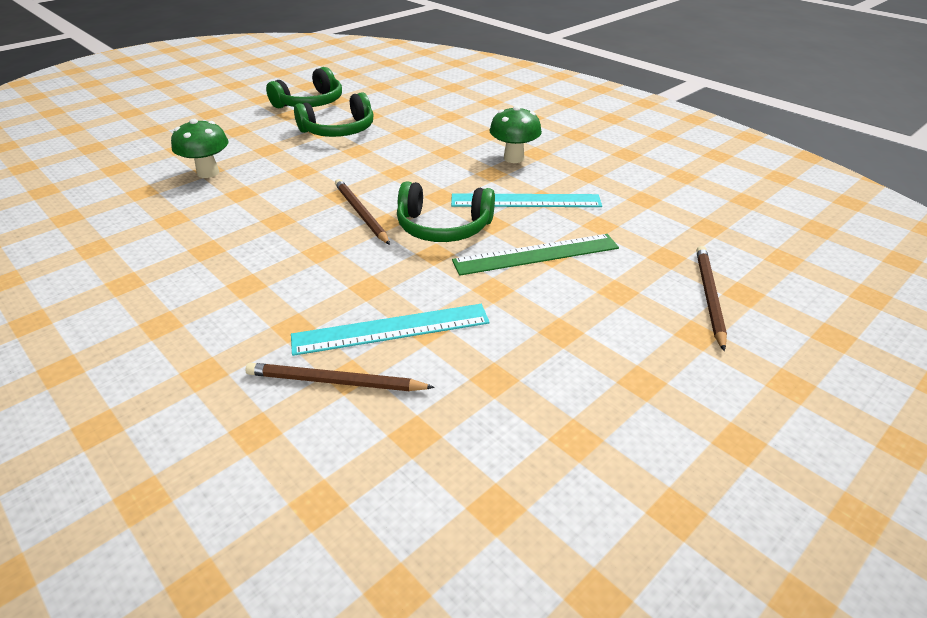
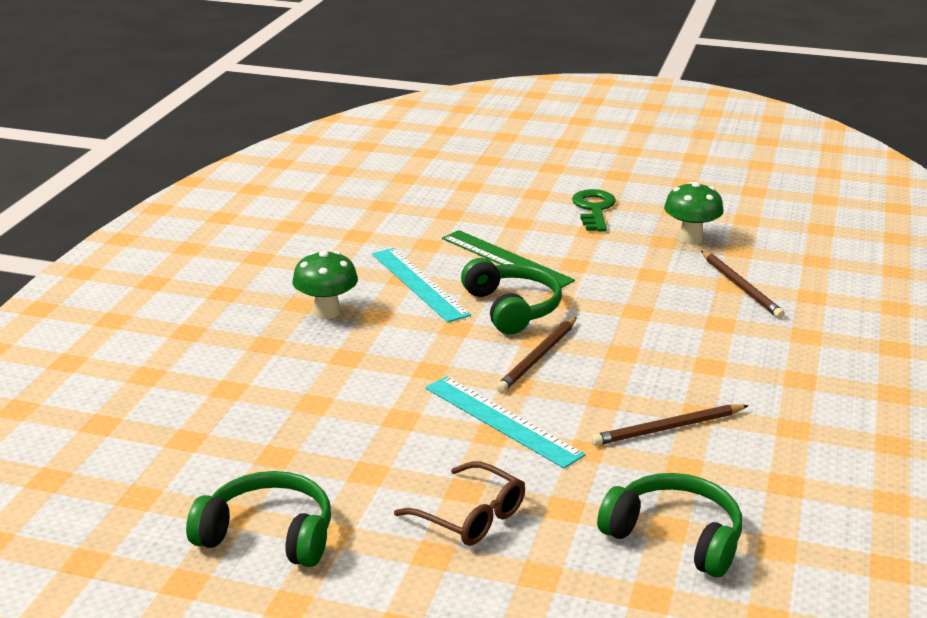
camera: 120 degrees left, 10 degrees down
green mushroom [171,119,229,178] -> green mushroom moved to [664,182,724,244]
turquoise ruler [291,304,490,356] -> turquoise ruler moved to [425,376,586,469]
green headphones [294,92,373,137] -> green headphones moved to [597,473,742,577]
brown pencil [696,246,727,351] -> brown pencil moved to [591,404,749,446]
none -> brown glasses [394,461,525,546]
none -> green key [572,189,616,232]

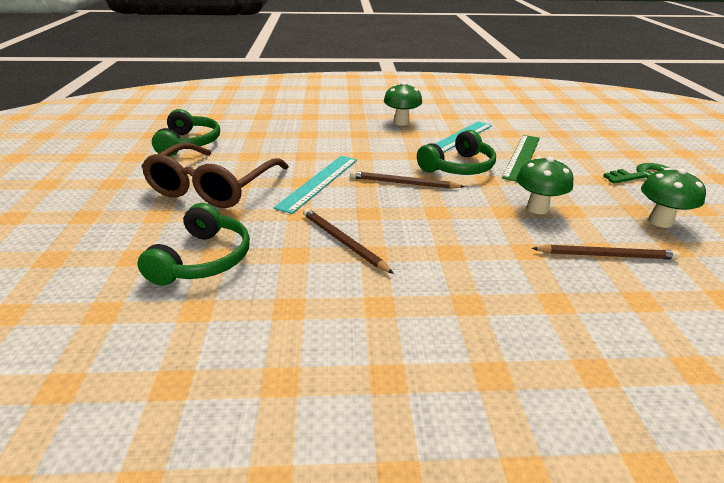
camera: 70 degrees right, 5 degrees up
brown glasses [394,461,525,546] -> brown glasses [141,143,289,208], size x1.76
brown pencil [701,251,785,318] -> brown pencil turned 135 degrees counterclockwise [532,245,680,260]
none -> green mushroom [516,157,573,214]

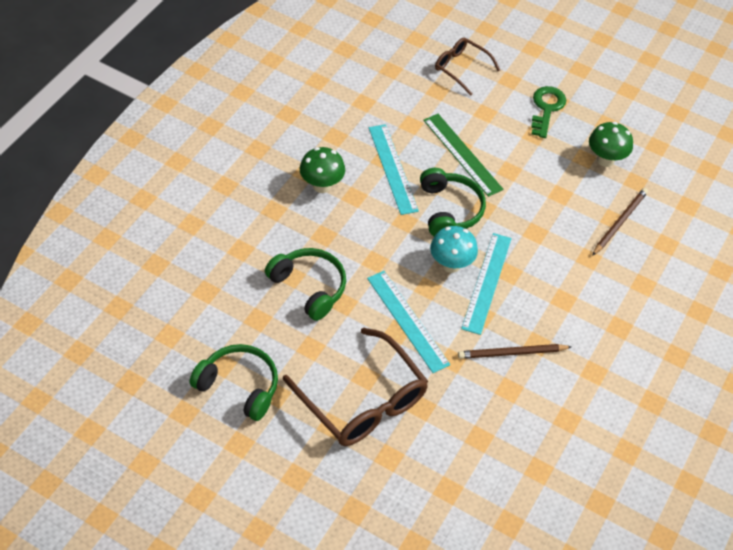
camera: 60 degrees left, 20 degrees up
green headphones [137,203,250,286] -> green headphones moved to [265,248,346,321]
brown pencil [350,171,465,189] -> turquoise mushroom [430,226,478,273]
green mushroom [516,157,573,214] -> none
none -> brown glasses [435,38,500,96]
none -> turquoise ruler [461,233,512,335]

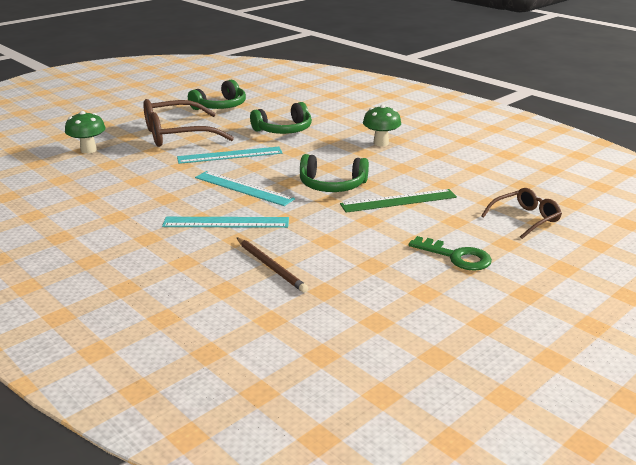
camera: 110 degrees right, 25 degrees down
turquoise ruler [369,124,419,215] -> turquoise ruler moved to [162,217,289,228]
turquoise mushroom [430,226,478,273] -> none
brown pencil [458,344,572,359] -> none
green mushroom [589,122,633,167] -> green mushroom moved to [65,111,106,154]

